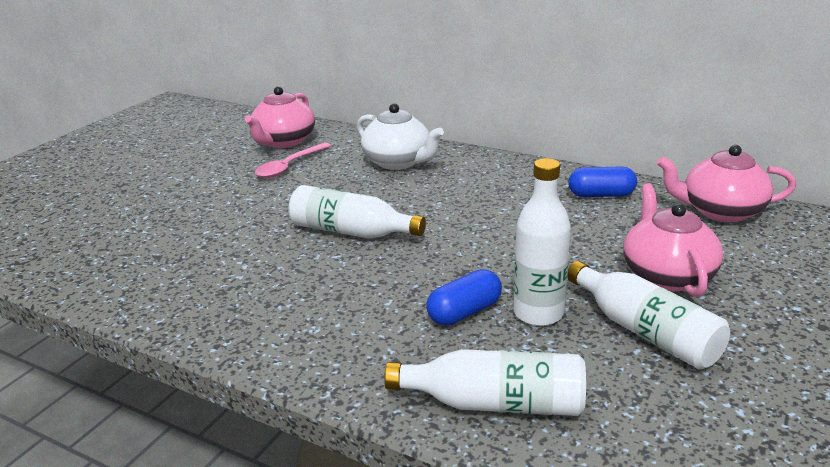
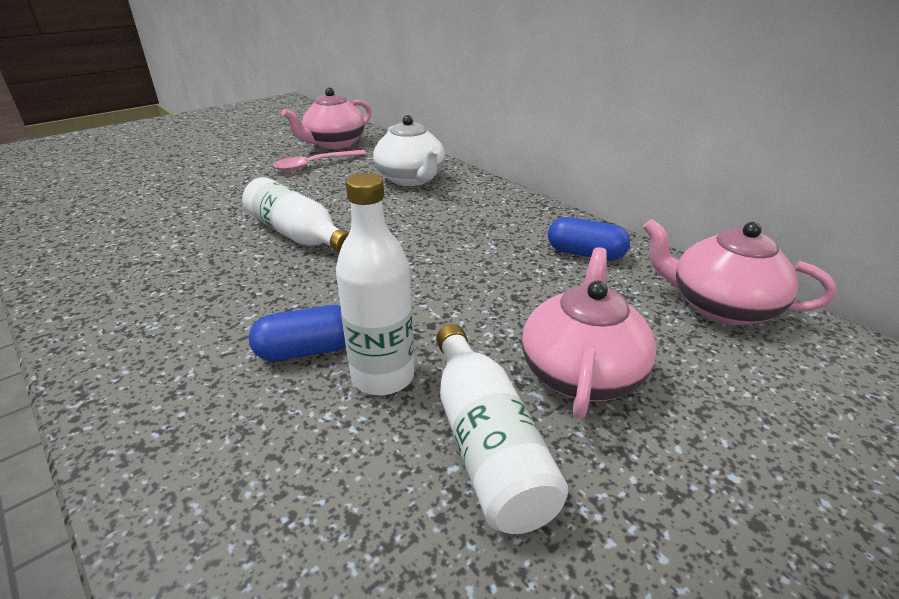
camera: 20 degrees right, 5 degrees up
white bottle [384,349,586,416] -> none

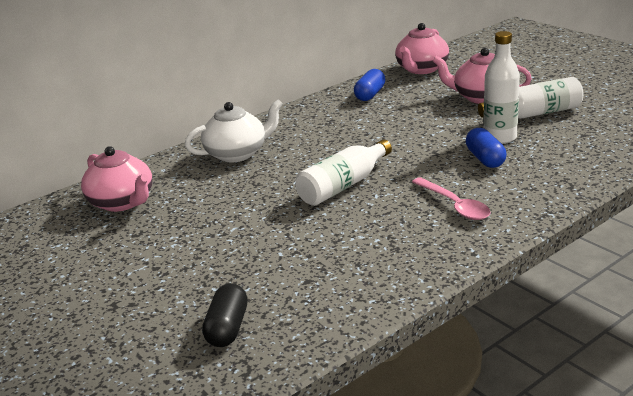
camera: 85 degrees left, 5 degrees down
pink spoon [273,150,367,171] -> pink spoon moved to [412,177,491,220]
none -> black capsule [202,283,248,347]

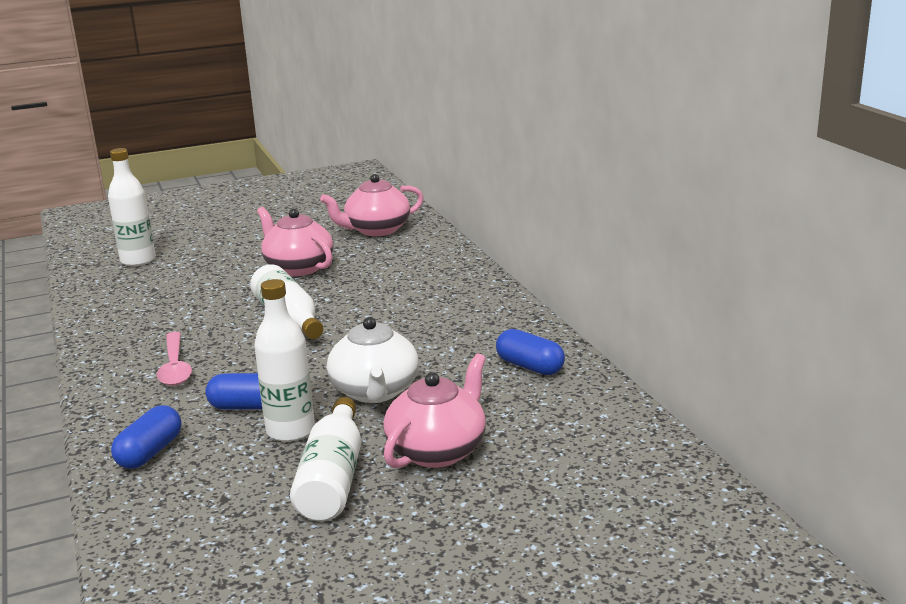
camera: 105 degrees right, 5 degrees down
white teapot [185,99,283,162] -> white teapot moved to [327,317,419,403]
black capsule [202,283,248,347] -> white bottle [108,148,156,266]
pink teapot [395,23,449,74] -> pink teapot moved to [257,207,334,276]
pink spoon [412,177,491,220] -> pink spoon turned 90 degrees counterclockwise [157,332,192,386]
none -> blue capsule [111,405,182,469]

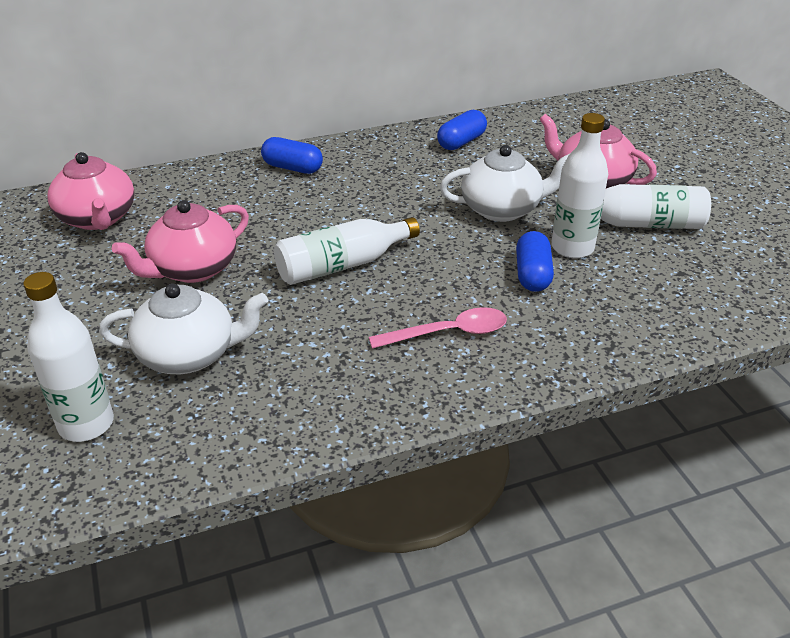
camera: 90 degrees left, 15 degrees up
blue capsule [111,405,182,469] -> blue capsule moved to [261,137,323,174]
none -> white teapot [99,283,268,374]

